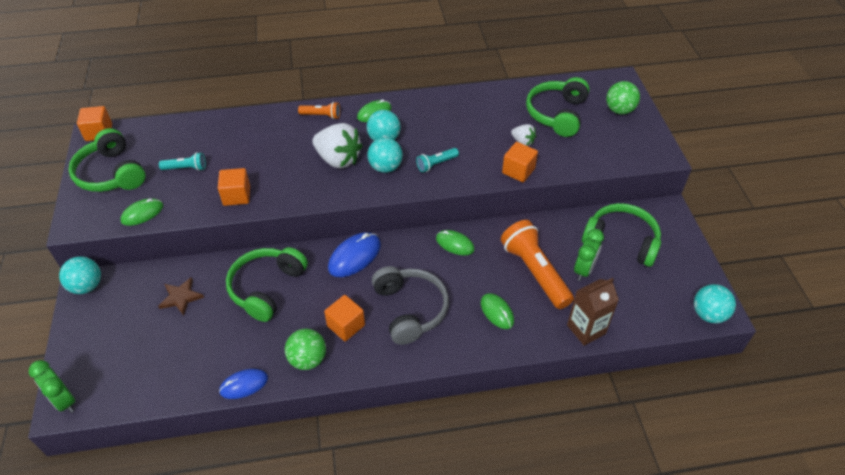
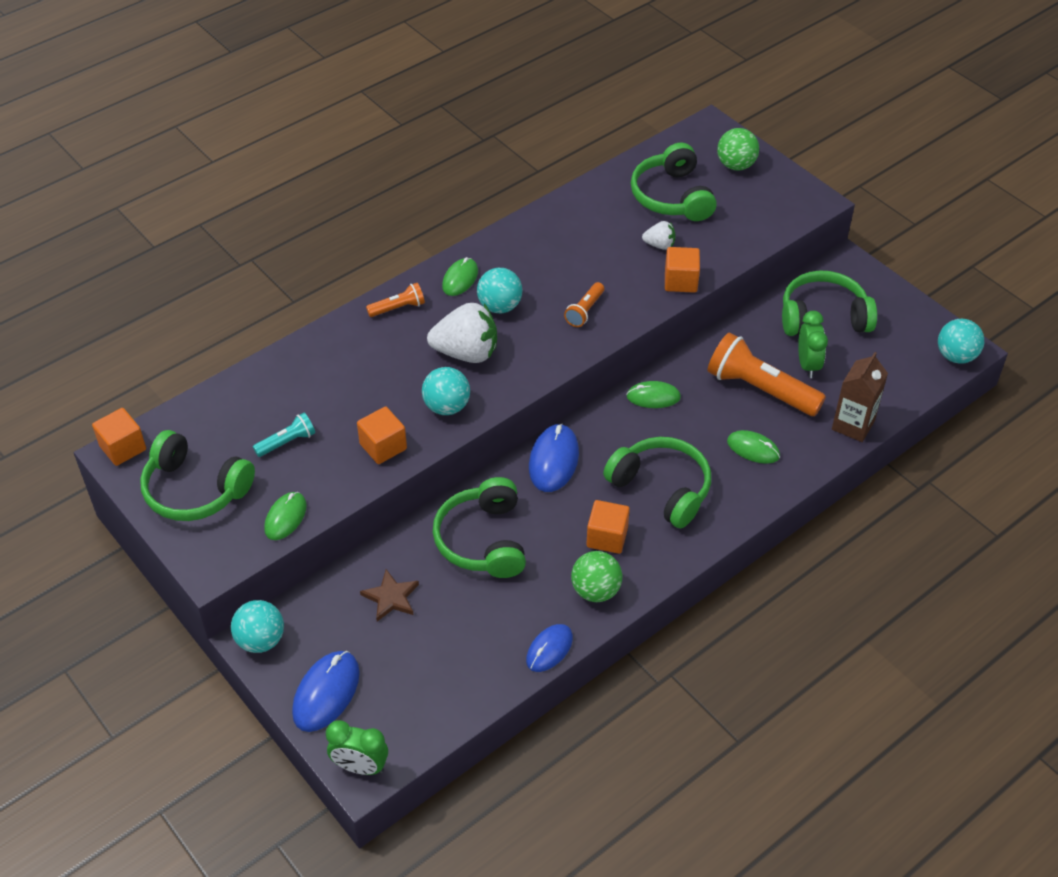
camera: 30 degrees left, 0 degrees up
turquoise ball [367,137,403,173] -> turquoise ball moved to [422,367,470,415]
grey headphones [372,266,449,345] -> green headphones [603,437,711,528]
turquoise flashlight [416,148,459,173] -> orange flashlight [564,282,604,327]
none -> blue mouse [292,651,360,732]

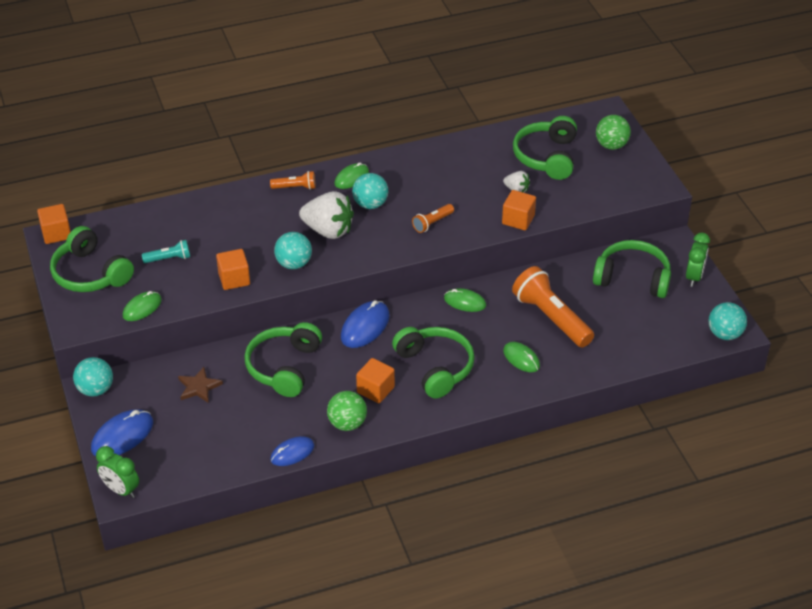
camera: 20 degrees right, 5 degrees down
green clock [798,311,828,378] -> green clock moved to [686,233,710,287]
brown carton [832,352,888,442] -> none

